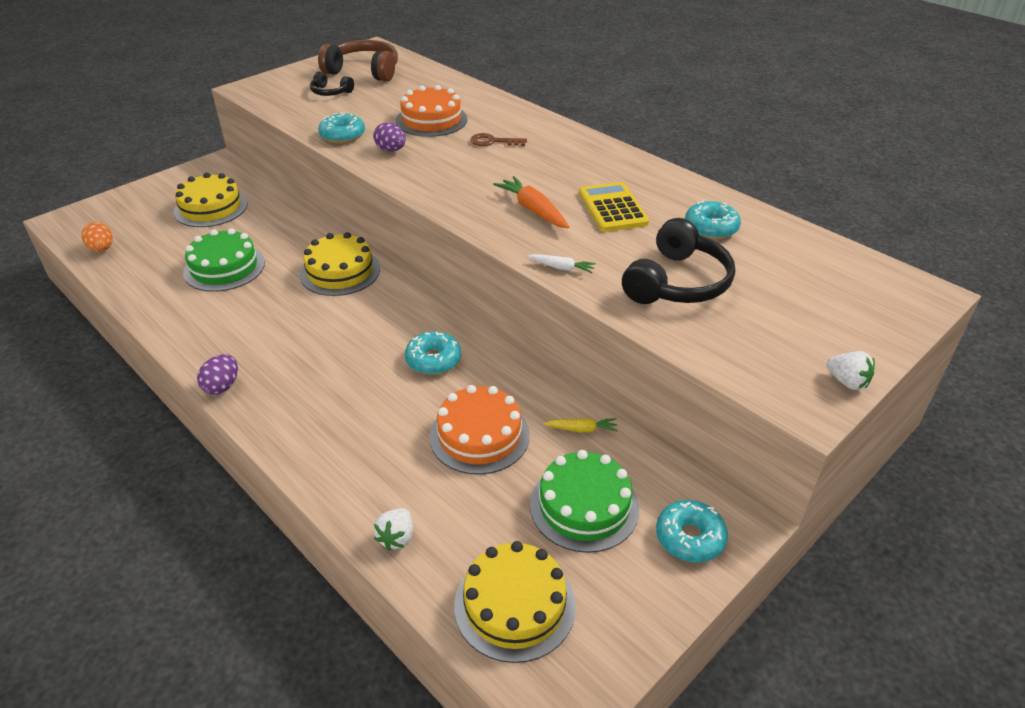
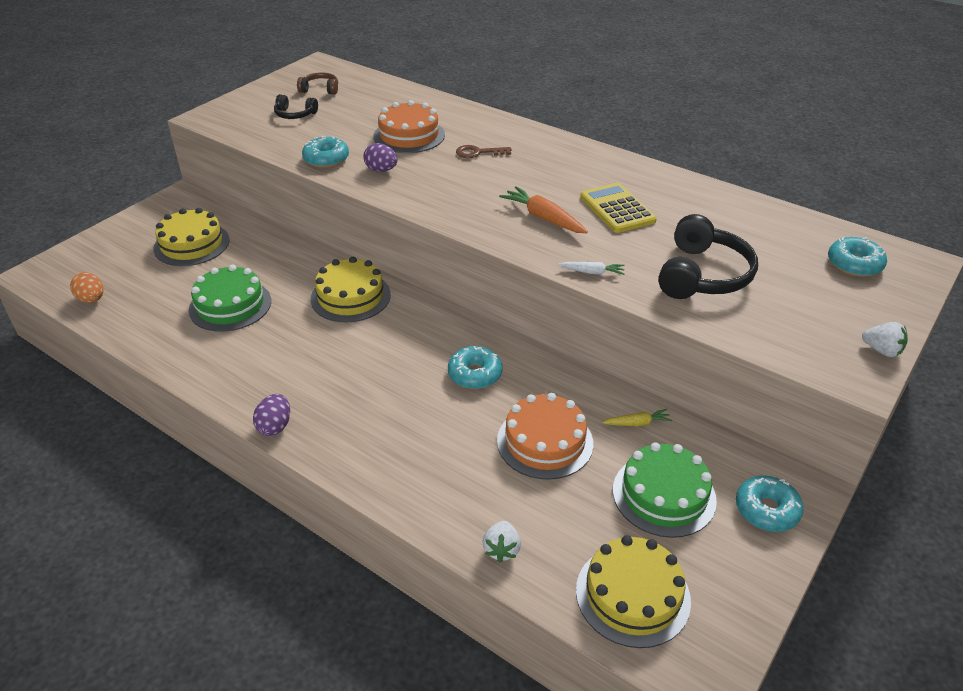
camera: 10 degrees left, 0 degrees up
brown headphones [318,40,398,82] -> brown headphones [297,73,338,95], size x0.53
turquoise donut [685,201,741,239] -> turquoise donut moved to [828,237,887,277]

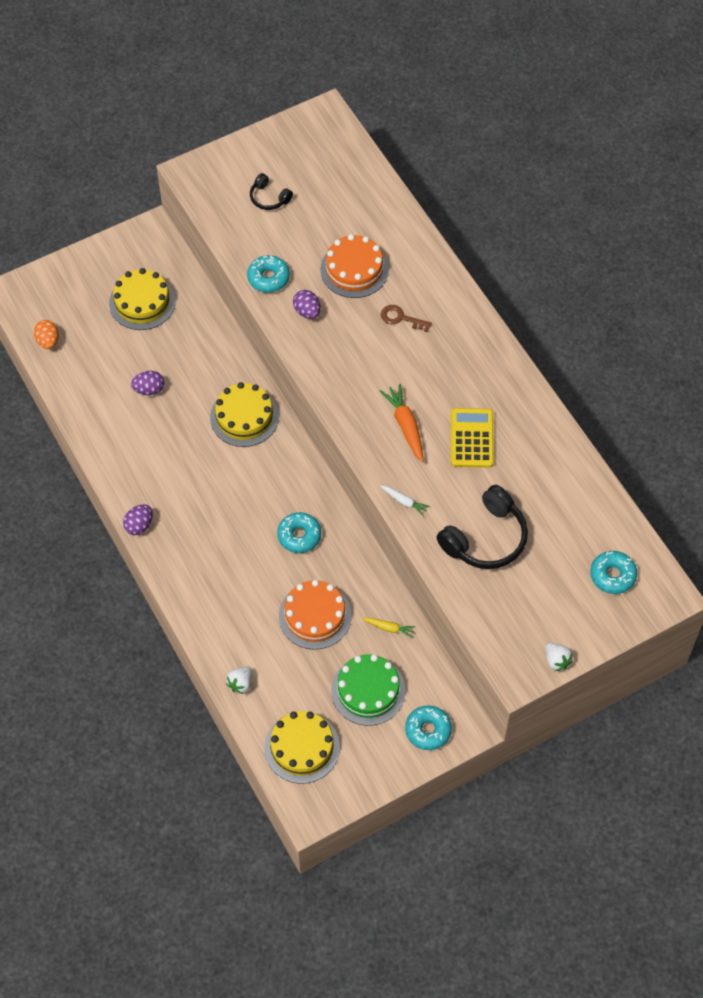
camera: 25 degrees right, 20 degrees up
green cake [189,265,271,332] -> purple egg [131,371,164,395]
brown headphones [297,73,338,95] -> none

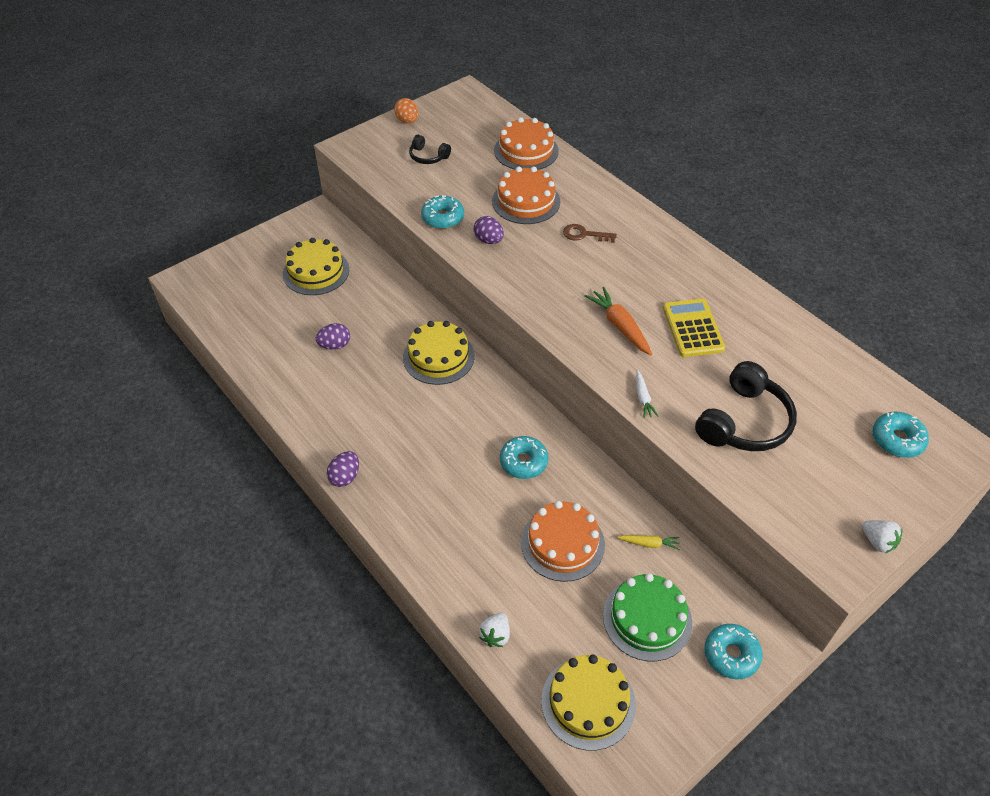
camera: 10 degrees left, 10 degrees down
orange egg [34,320,59,349] -> orange egg moved to [394,98,418,124]
white carrot [381,485,430,516] -> white carrot turned 60 degrees clockwise [636,370,658,418]
none -> orange cake [494,117,559,170]

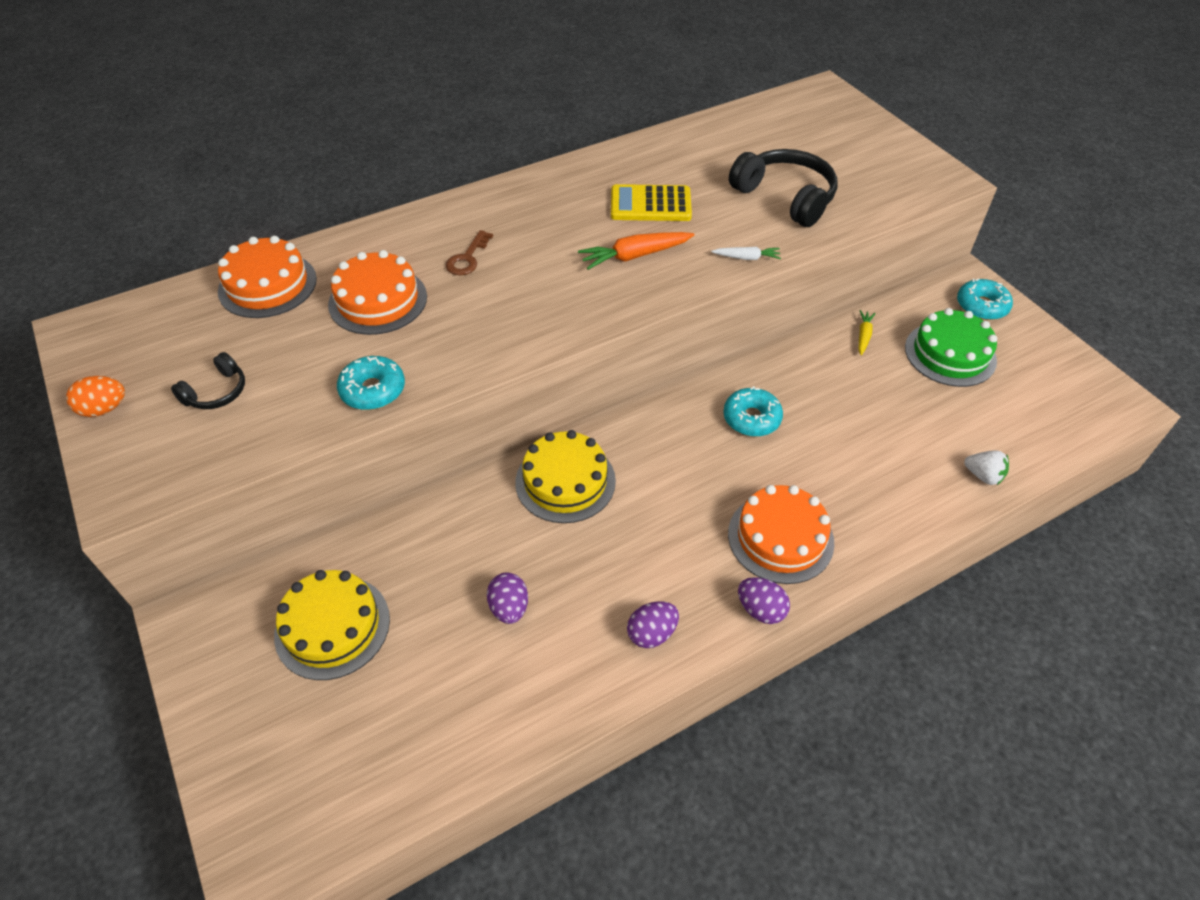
camera: 80 degrees left, 0 degrees up
purple egg [474,216,504,244] -> purple egg moved to [627,601,679,648]
orange cake [521,501,605,582] -> orange cake moved to [728,485,834,584]
yellow cake [541,655,636,751] -> none
white strawberry [862,520,903,553] -> none
turquoise donut [873,412,929,458] -> none

